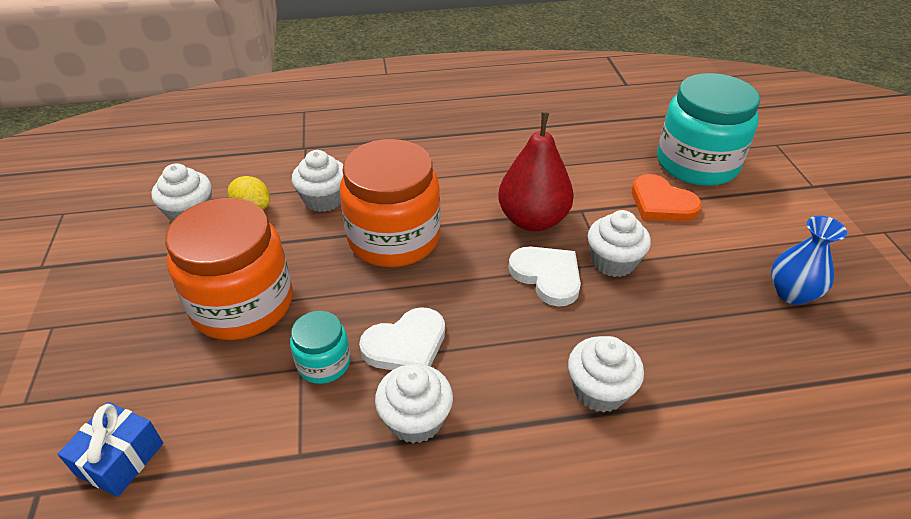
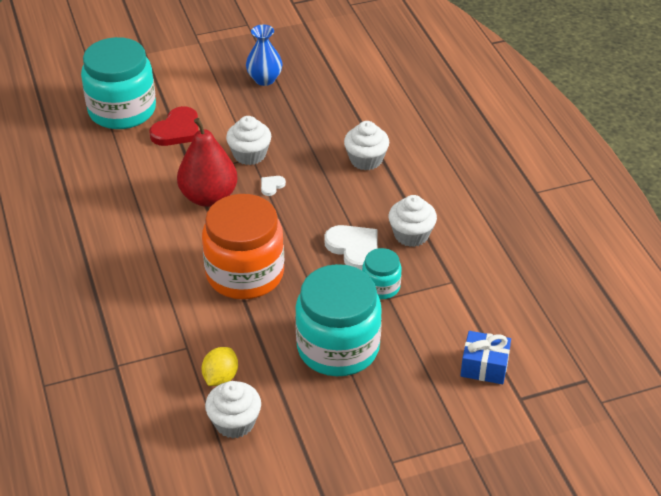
camera: 100 degrees left, 0 degrees up
orange jar [165,198,293,340] -> turquoise jar [295,264,382,376]
white cupcake [292,150,343,212] -> none
white heart [509,246,581,307] -> white heart [261,176,286,196], size x0.48
orange heart [632,174,702,221] -> red heart [149,106,199,146]

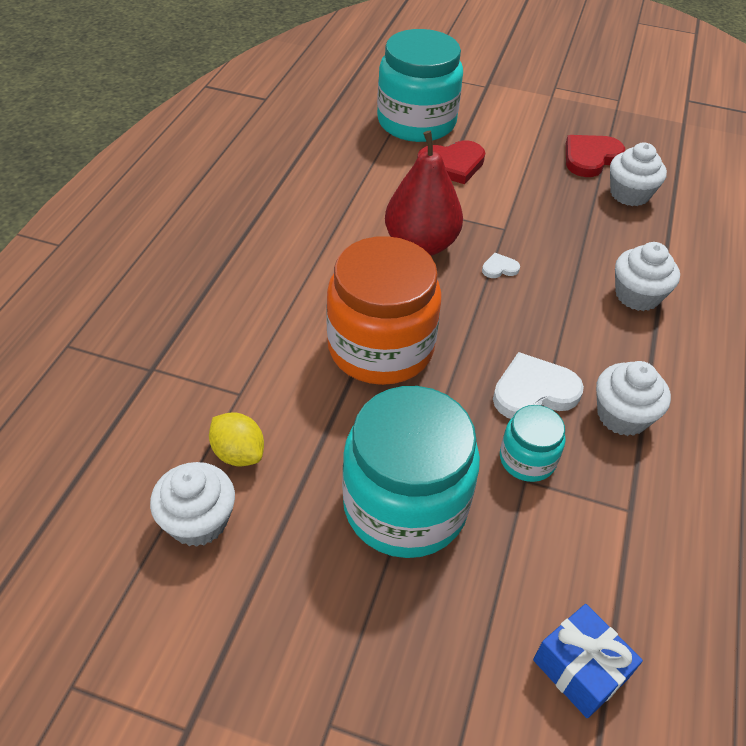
camera: 35 degrees right, 5 degrees up
yellow lemon [202,347,238,386] -> yellow lemon turned 75 degrees clockwise [209,413,264,466]
white cupcake [226,116,271,165] -> white cupcake moved to [610,142,667,206]
blue vase [246,25,282,86] -> red heart [566,135,625,177]
white heart [324,225,378,270] -> white heart turned 105 degrees counterclockwise [493,352,584,419]

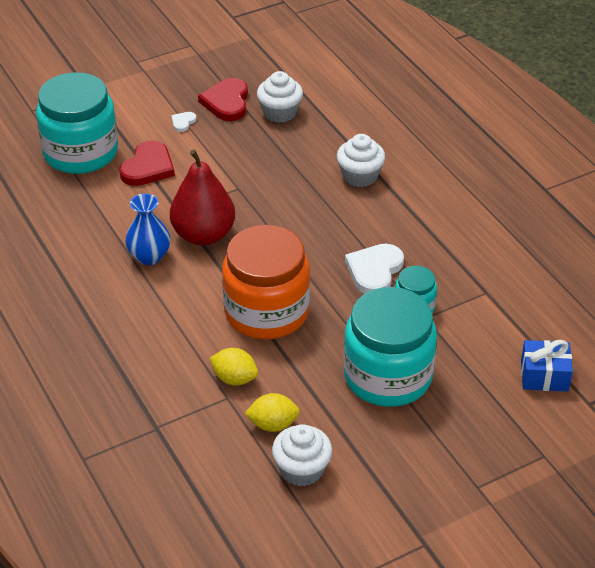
camera: 45 degrees left, 5 degrees down
white heart [482,253,520,278] -> white heart moved to [171,112,197,132]
white cupcake [596,361,671,436] -> none
none -> blue vase [125,193,171,265]
none -> yellow lemon [210,348,258,385]

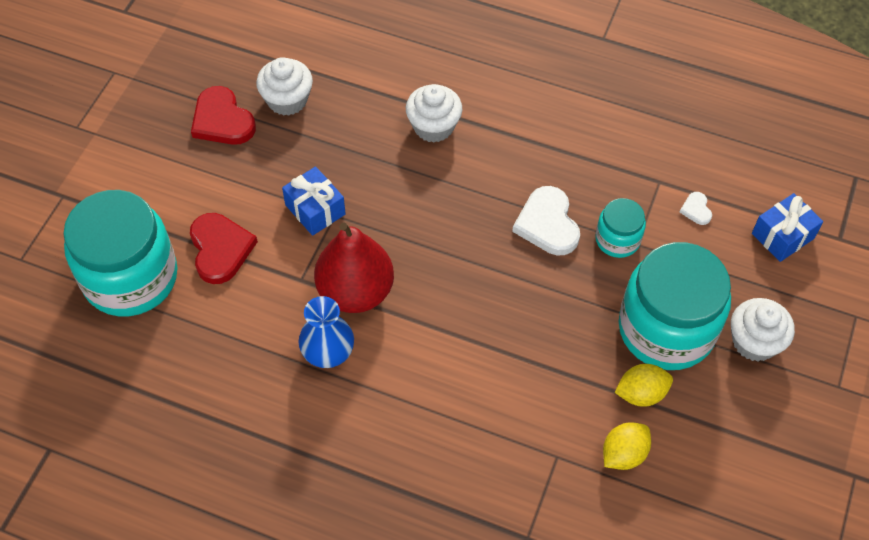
camera: 40 degrees left, 15 degrees up
white heart [171,112,197,132] -> white heart moved to [679,192,712,225]
yellow lemon [210,348,258,385] -> yellow lemon moved to [615,364,673,407]
orange jar [222,225,310,339] -> none
white cupcake [272,424,332,487] -> white cupcake moved to [731,298,795,361]
none -> blue gift [282,166,346,236]

